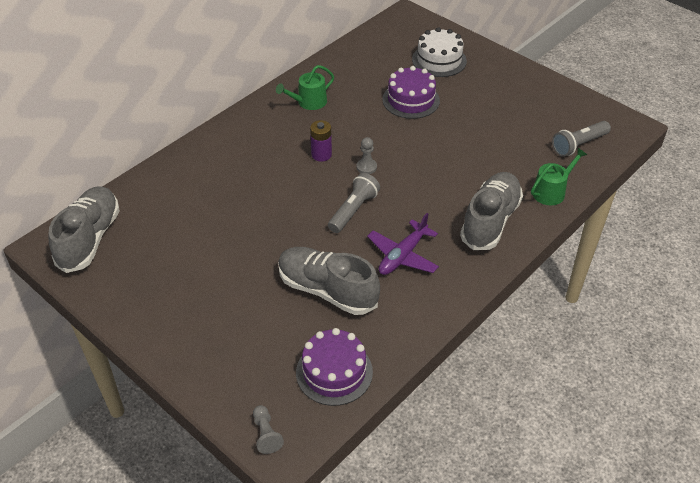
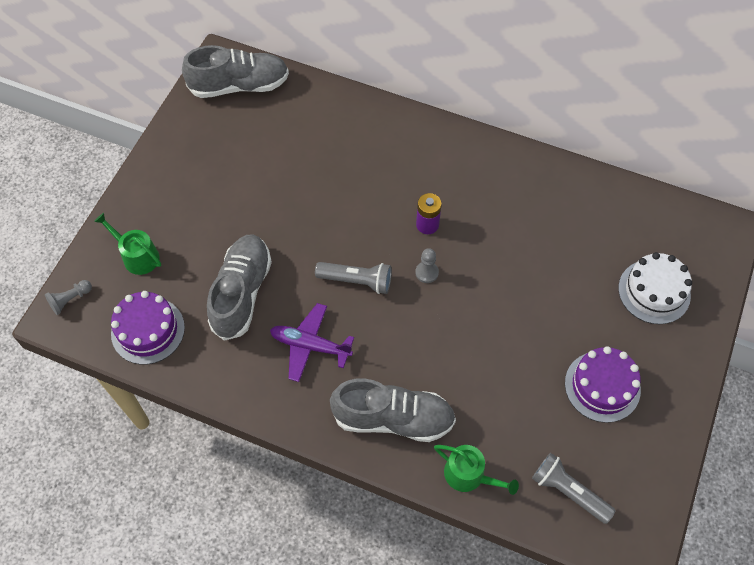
camera: 70 degrees right, 15 degrees up
green watering can [276,65,334,110] -> green watering can moved to [94,213,161,275]
purple cake [382,66,440,119] -> purple cake moved to [565,346,641,423]

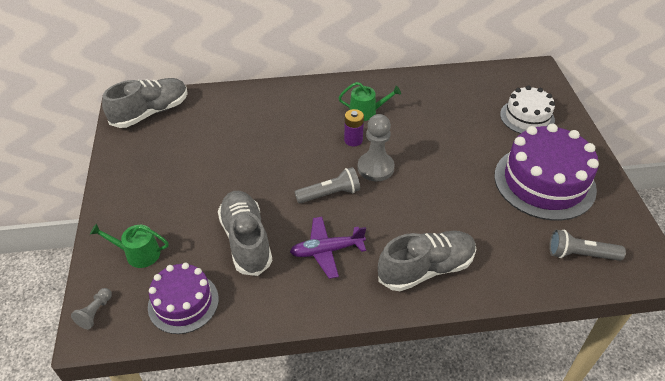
camera: 30 degrees left, 15 degrees down
grey pawn [415,248,439,283] -> grey pawn [357,114,395,181], size x1.93
green watering can [434,445,519,495] -> green watering can moved to [339,82,401,121]
purple cake [565,346,641,423] -> purple cake [494,124,599,221], size x1.68

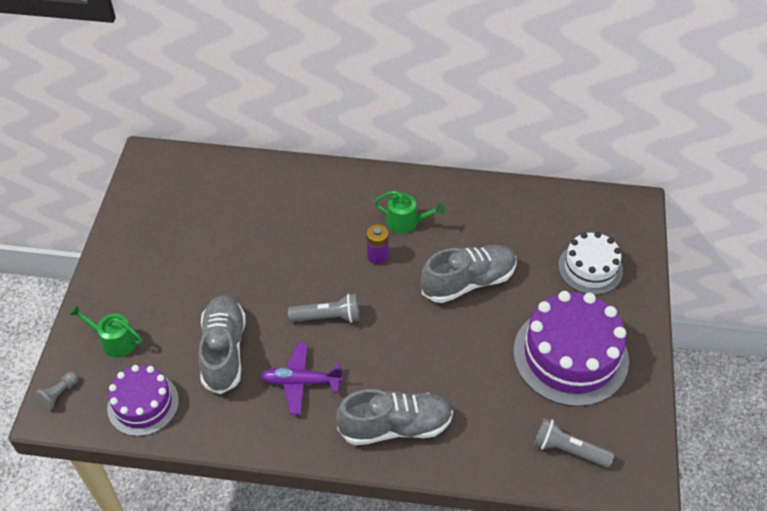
camera: 15 degrees right, 5 degrees up
grey shoe [102,78,188,128] -> grey shoe moved to [421,245,517,303]
grey pawn [357,114,395,181] -> none

